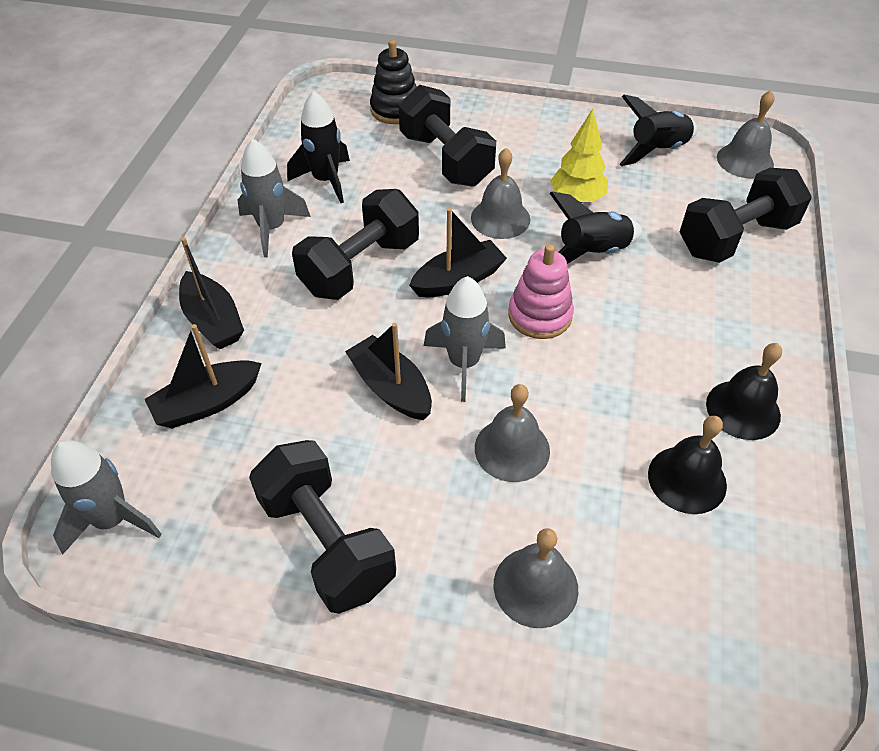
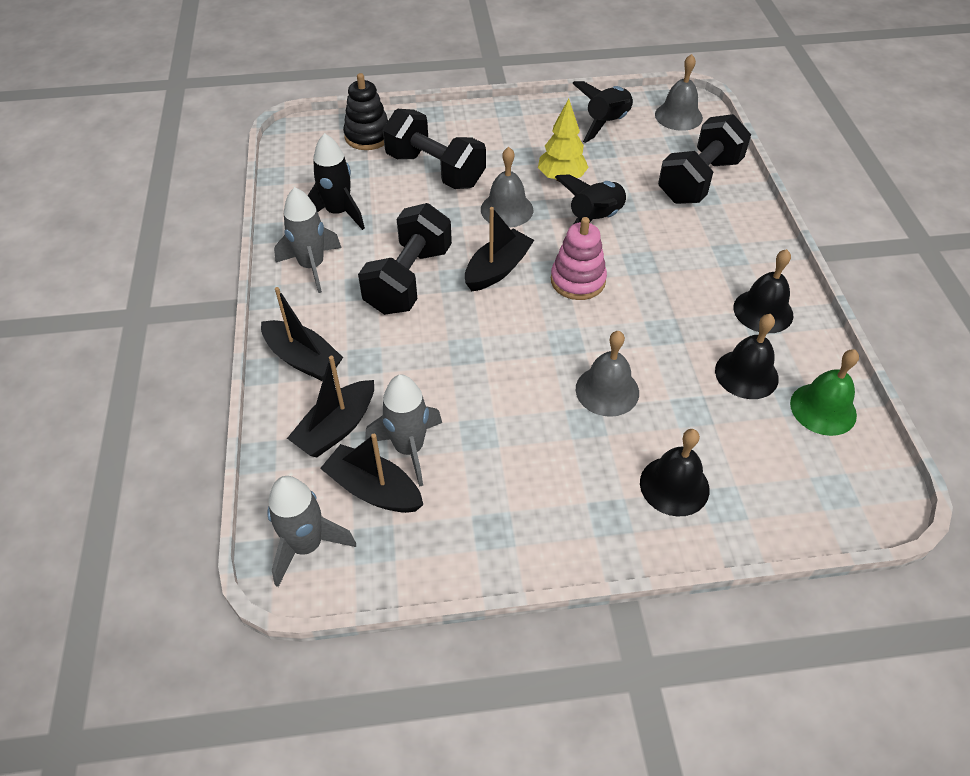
camera: 20 degrees left, 0 degrees up
black dumbbell [249,440,396,614] -> none
black boat [345,323,432,420] -> black boat moved to [320,434,423,513]
grey rocket [424,276,506,402] -> grey rocket moved to [365,375,442,487]
grey bell [494,528,578,628] -> black bell [640,429,710,517]
none -> green bell [790,349,859,436]

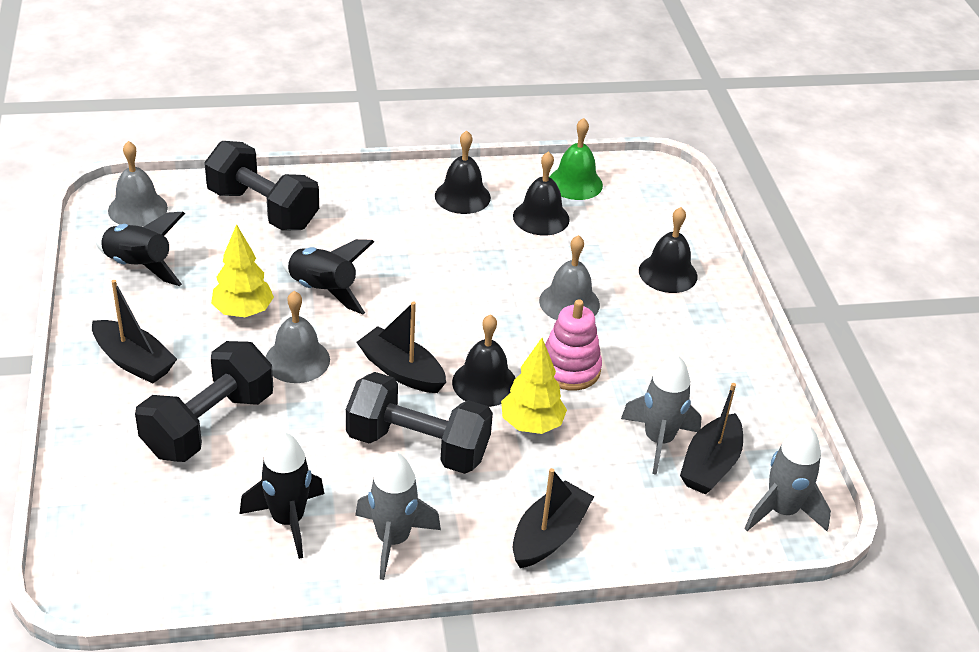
camera: 95 degrees left, 10 degrees down
black boat [287,356,374,458] -> black boat moved to [92,280,177,384]
black stacking toy [343,73,388,150] -> none
pink stacking toy [551,217,607,300] -> pink stacking toy moved to [545,299,602,390]
none -> black bell [452,314,515,407]
none -> yellow tree [501,338,567,434]

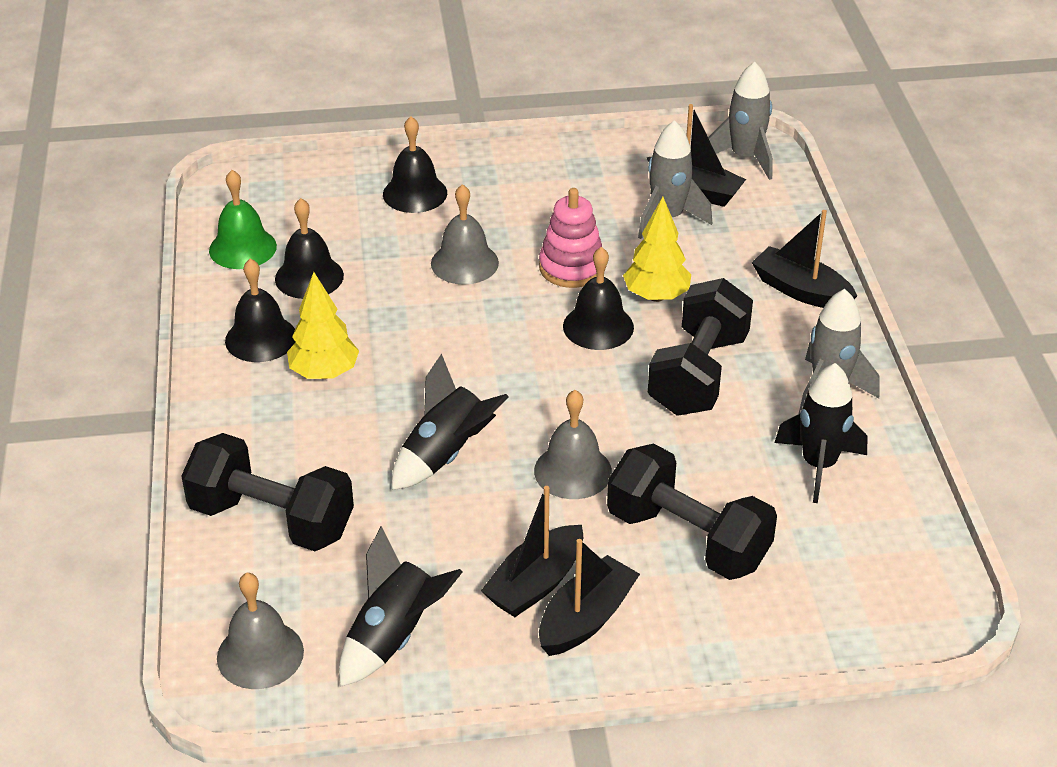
camera: 85 degrees left, 0 degrees up
black dumbbell [204,141,319,231] -> black dumbbell turned 75 degrees clockwise [181,433,354,551]
yellow tree [211,224,274,317] -> yellow tree moved to [287,272,359,379]
black boat [357,302,446,393] -> black boat moved to [481,486,583,617]

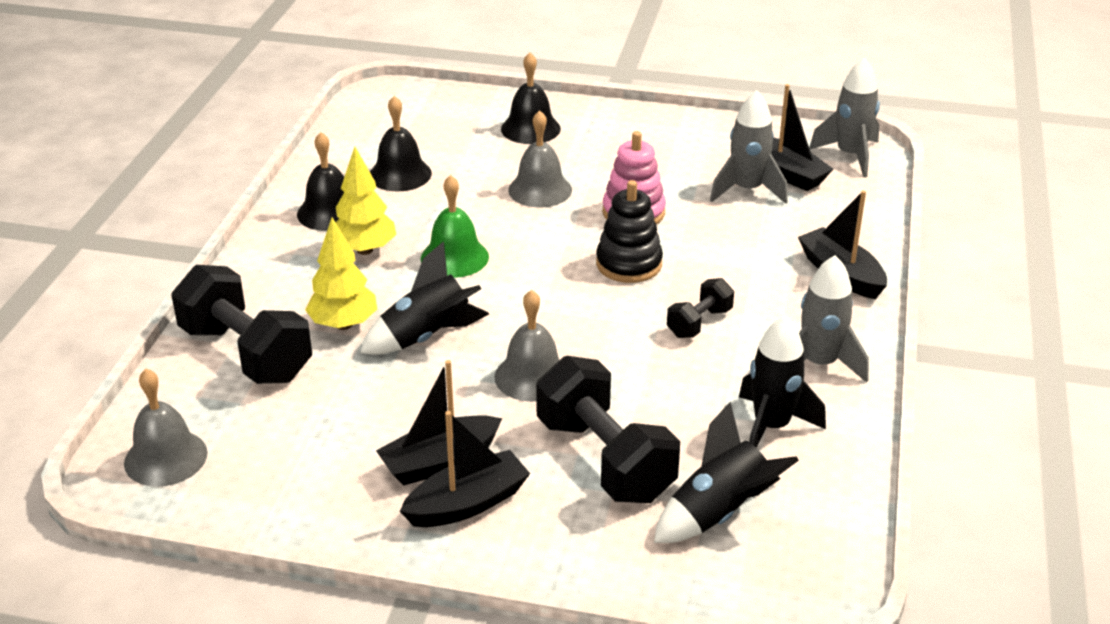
camera: 20 degrees right, 5 degrees down
green bell [209,170,277,269] -> green bell moved to [421,175,489,278]
black rocket [339,526,463,687] -> black rocket moved to [654,402,799,543]
black bell [563,247,634,350] -> black stacking toy [596,180,663,283]
yellow tree [623,197,691,302] -> yellow tree moved to [305,218,377,330]
black dumbbell [648,278,753,416] -> black dumbbell [667,278,734,338], size x0.51

